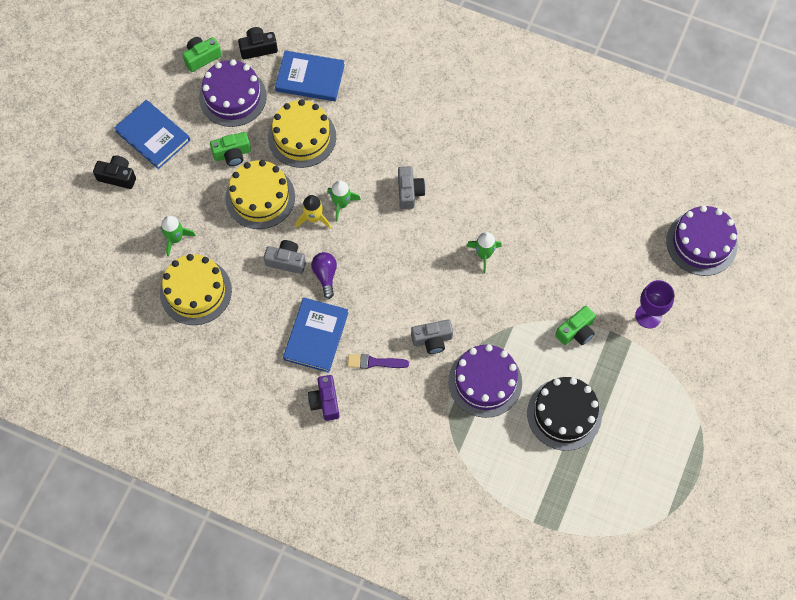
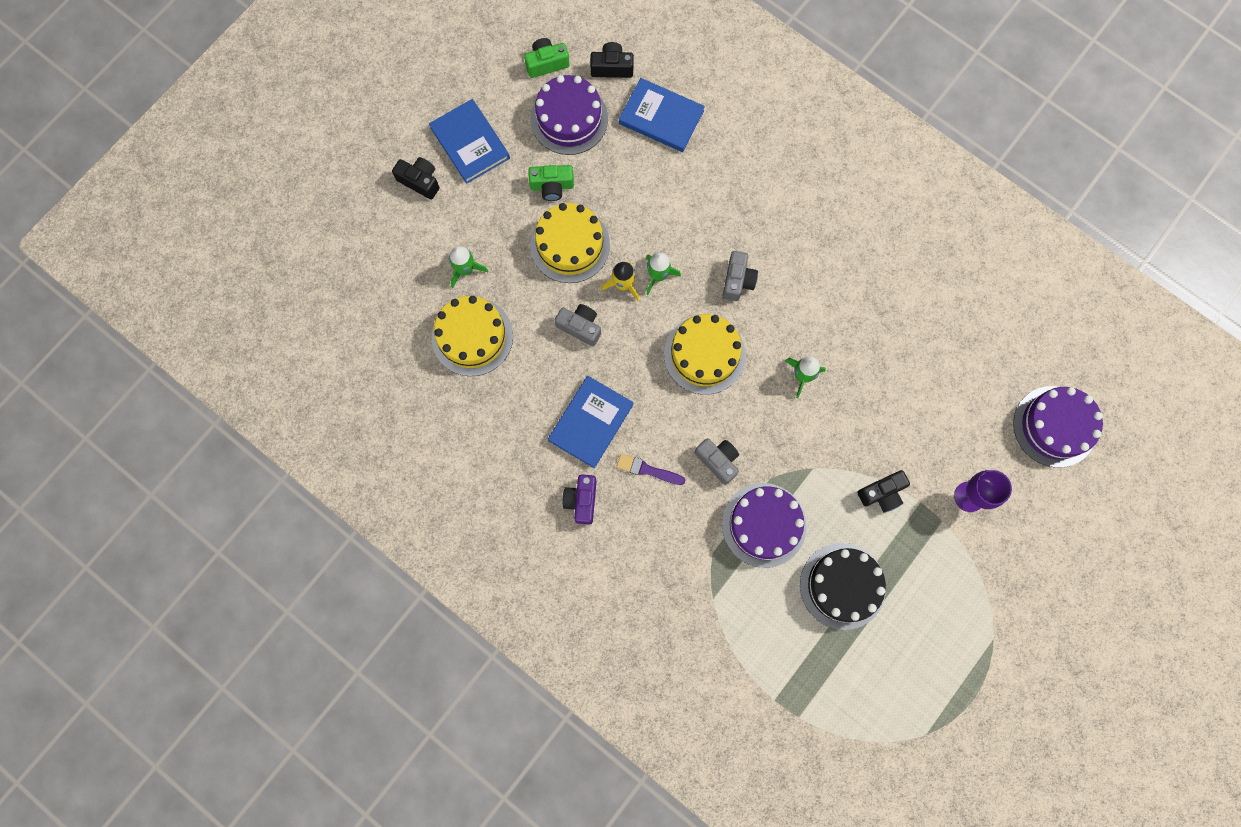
camera: 15 degrees right, 10 degrees up
yellow cake [268,99,336,168] -> yellow cake moved to [664,314,746,395]
purple light bulb [311,252,337,299] -> none
grey camera [411,320,453,354] -> grey camera turned 135 degrees counterclockwise [695,438,739,485]
green camera [555,306,595,345] -> black camera [857,470,910,513]

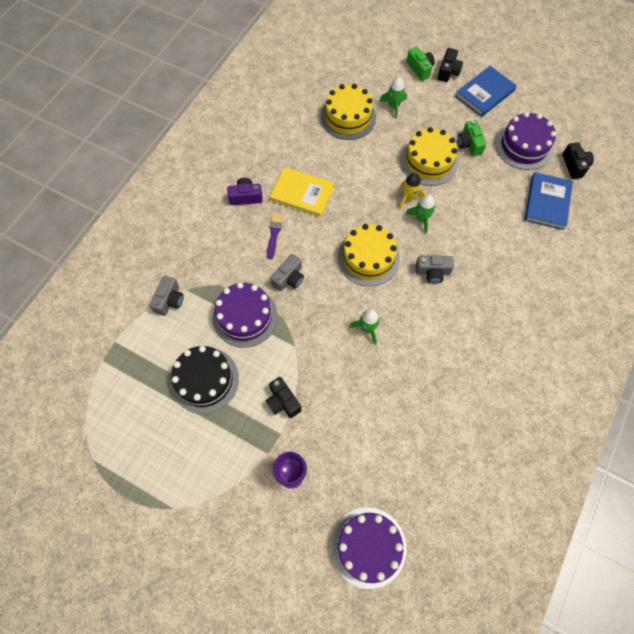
camera: 80 degrees right, 10 degrees down
green camera [524,38,570,78] -> green camera moved to [406,47,435,81]
blue book [548,376,634,468] -> yellow book [270,167,335,218]
grey camera [555,304,601,346] -> grey camera moved to [149,276,184,316]

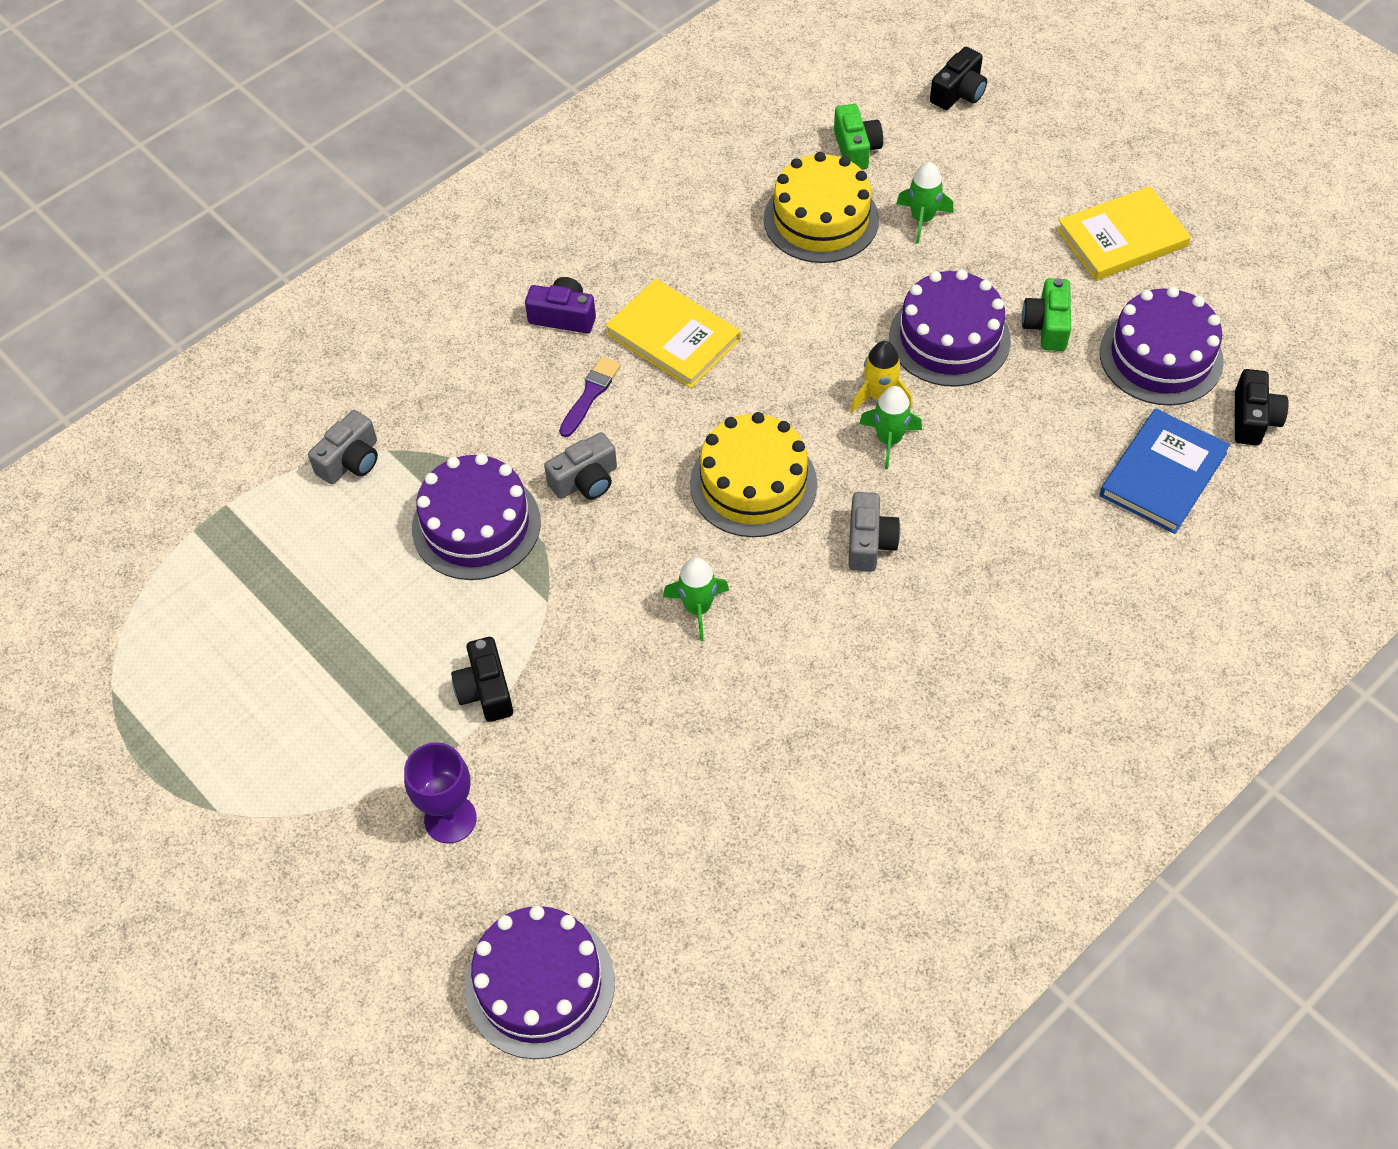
camera: 20 degrees right, 10 degrees down
black cake [171,346,239,414] -> none
yellow cake [400,127,458,186] -> purple cake [889,269,1011,387]
green camera [406,47,435,81] -> green camera moved to [834,104,883,170]
grey camera [416,255,454,284] -> grey camera turned 105 degrees counterclockwise [849,492,900,571]
black camera [438,48,463,82] -> black camera moved to [930,47,987,110]
blue book [455,66,517,117] -> yellow book [1057,186,1191,281]

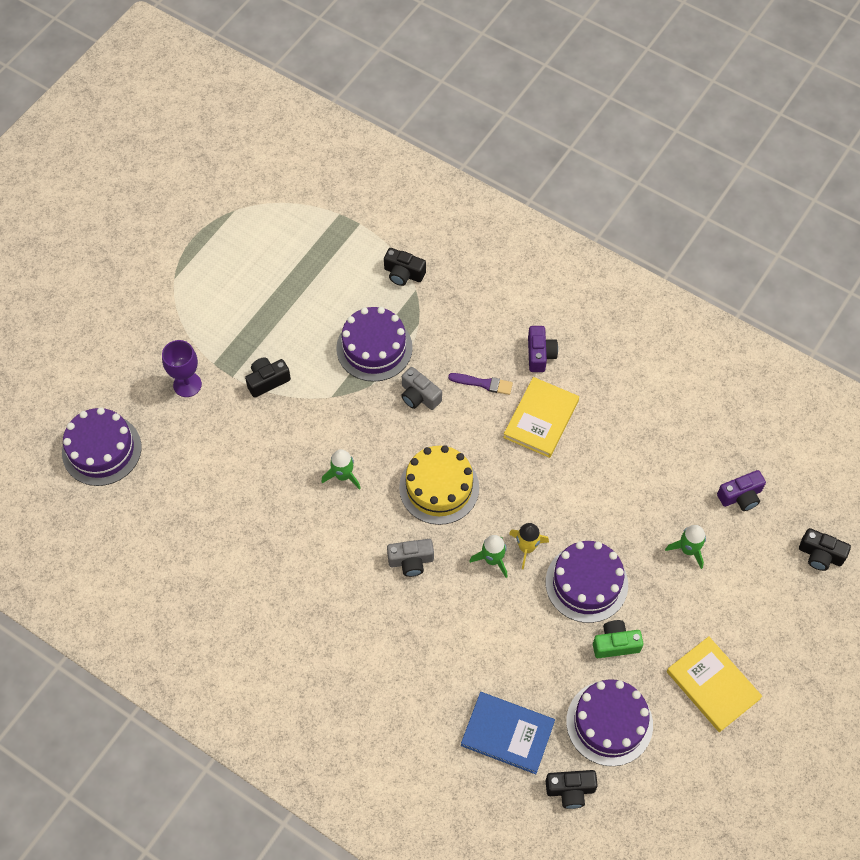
camera: 75 degrees right, 5 degrees up
grey camera [308,410,378,484] -> black camera [384,248,426,286]
yellow cake [764,152,879,263] -> none
green camera [834,104,883,170] -> purple camera [717,470,766,511]

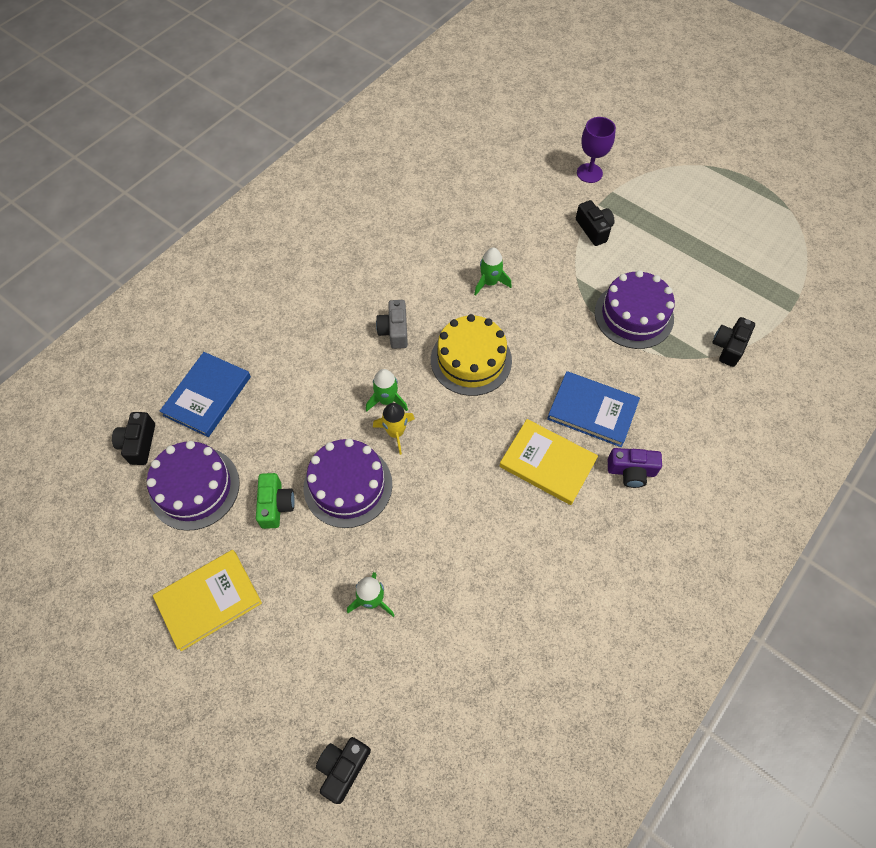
camera: 95 degrees right, 0 degrees up
purple cake [62,407,141,486] -> none
grey camera [401,367,442,410] -> none
purple brush [448,373,513,395] -> blue book [547,371,640,447]
purple camera [717,470,766,511] -> none

